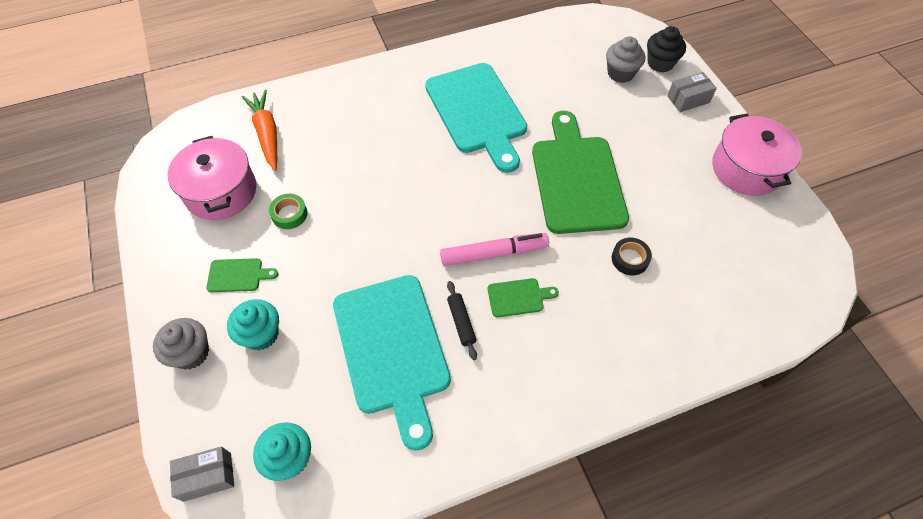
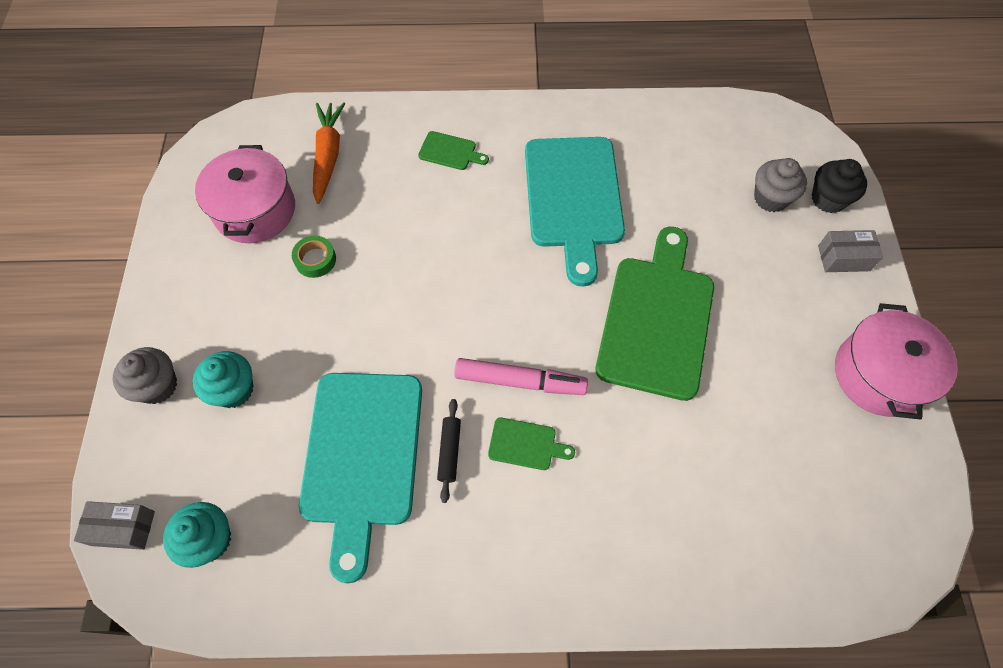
camera: 20 degrees right, 5 degrees up
green cutting board [206,258,278,292] -> green cutting board moved to [418,131,489,170]
black tape [612,238,652,275] -> none

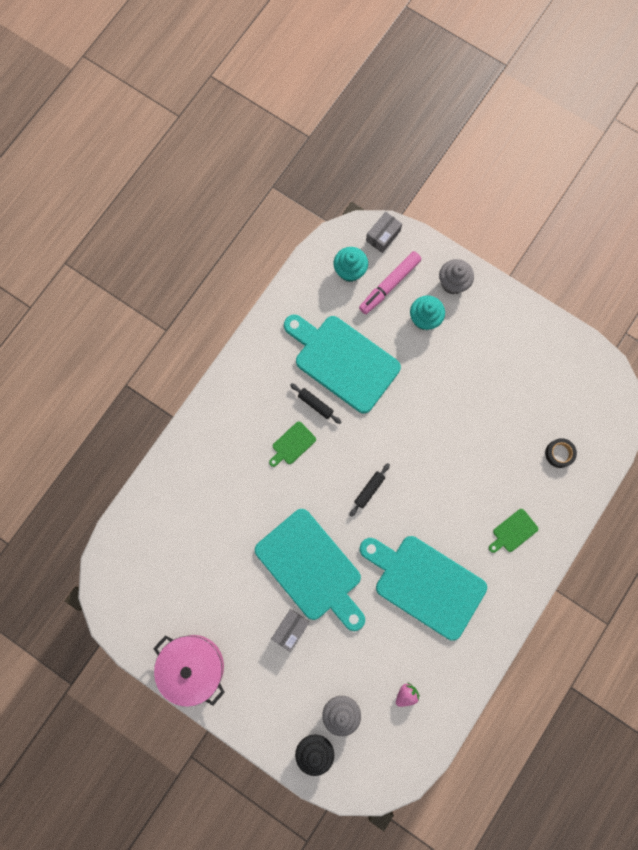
camera: 125 degrees right, 15 degrees up
pink pot [195,145,295,243] -> none
green tape [292,236,336,278] -> none
orange carrot [313,102,345,204] -> black tape [545,438,577,468]
pink marker [454,358,588,395] -> pink marker moved to [359,251,421,314]
green cutting board [596,227,714,401] -> turquoise cutting board [255,509,365,631]
grey box [818,230,883,272] -> grey box moved to [271,609,309,652]
none -> black rolling pin [350,463,390,517]
none -> pink strawberry [396,682,420,707]

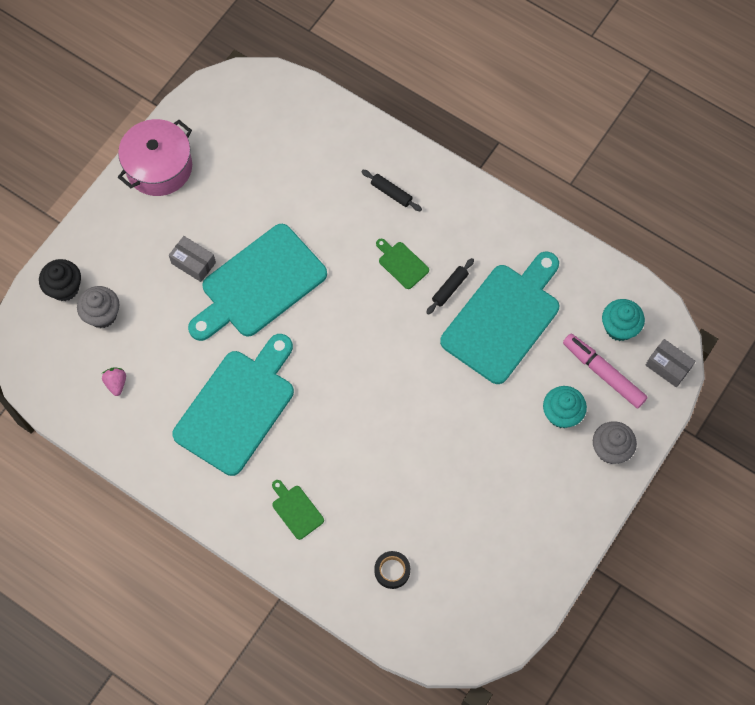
camera: 90 degrees right, 10 degrees down
black rolling pin [350,463,390,517] -> black rolling pin moved to [362,170,422,211]
pink strawberry [396,682,420,707] -> pink strawberry turned 150 degrees counterclockwise [102,367,126,396]

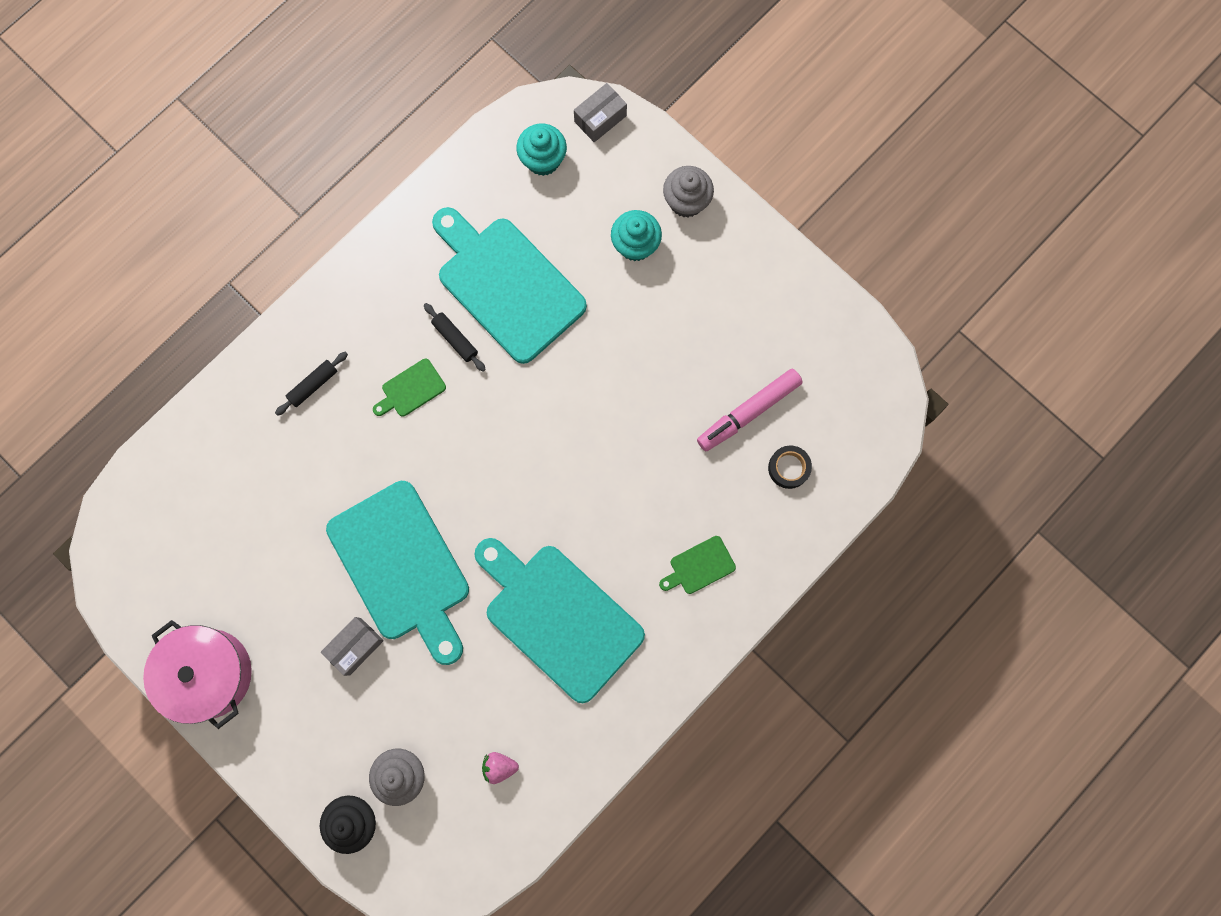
camera: 80 degrees left, 10 degrees up
pink marker [563,334,648,409] -> pink marker moved to [697,369,803,451]

